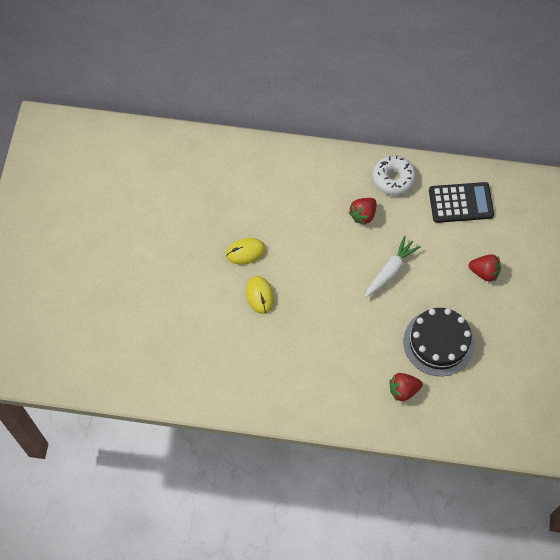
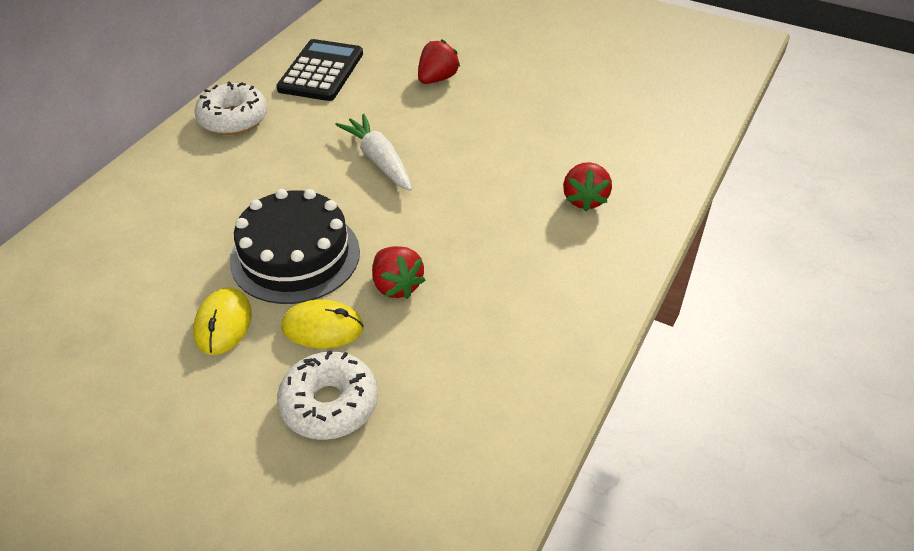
camera: 70 degrees left, 20 degrees down
red strawberry [349,198,377,225] -> red strawberry moved to [372,246,425,299]
black cake [404,308,474,376] -> black cake moved to [230,189,360,304]
none -> white donut [277,351,378,440]

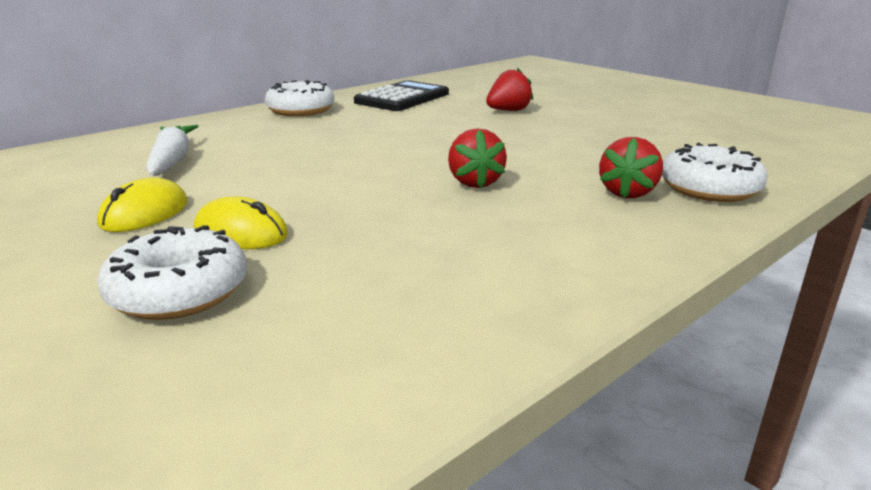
camera: 20 degrees right, 20 degrees down
black cake [230,189,360,304] -> none
white carrot [335,114,412,191] -> white carrot moved to [146,125,198,176]
red strawberry [372,246,425,299] -> red strawberry moved to [448,128,507,188]
none -> white donut [662,143,768,202]

